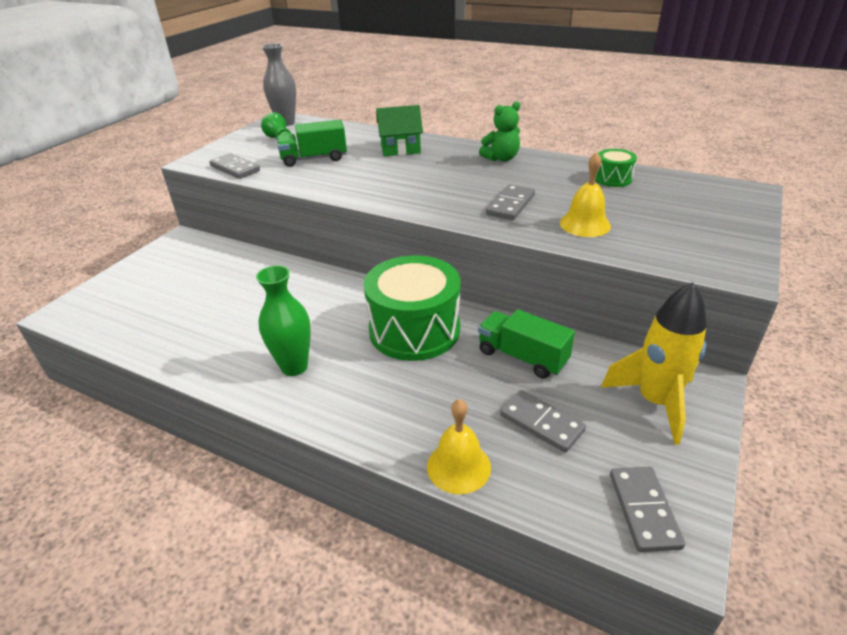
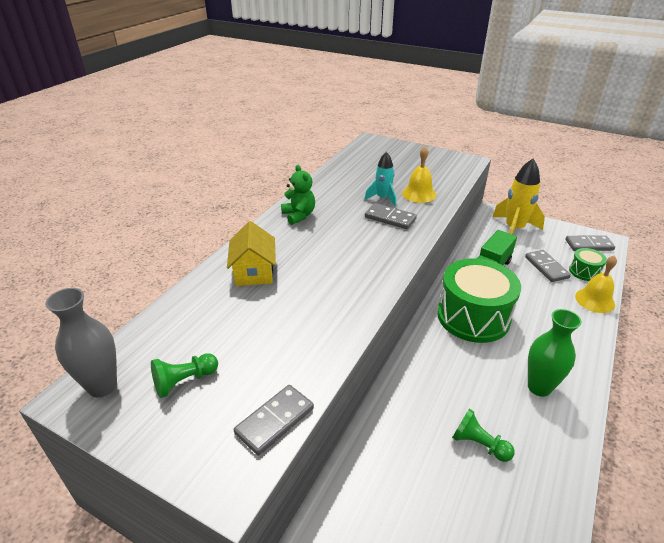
camera: 90 degrees left, 0 degrees up
green truck [277,120,347,167] -> none
green house [376,105,423,156] -> yellow house [227,221,276,286]
grey domino [500,390,586,453] -> grey domino turned 60 degrees counterclockwise [525,250,571,282]
green drum [595,149,637,187] -> green drum moved to [569,248,607,281]
none -> turquoise rocket [364,152,396,207]
none -> green pawn [452,409,515,462]

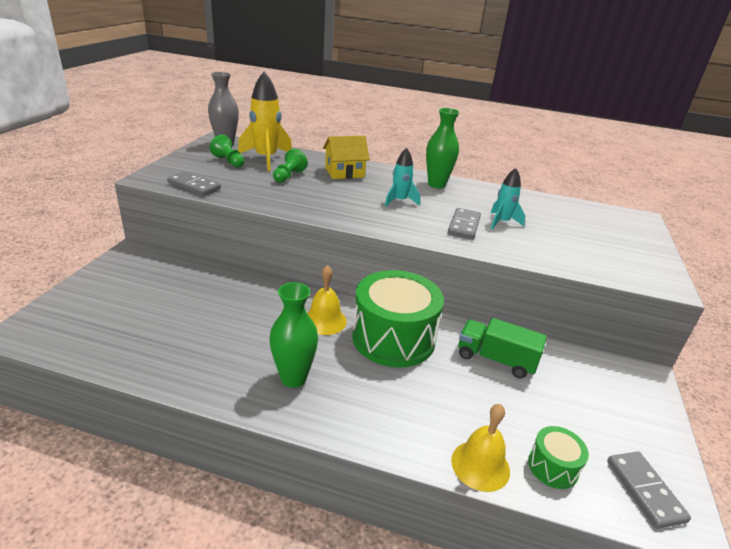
camera: 75 degrees right, 5 degrees down
green teddy bear [281,165,315,225] -> green vase [426,108,460,188]
yellow bell [402,146,436,203] -> yellow bell moved to [307,265,347,335]
green pawn [452,409,515,462] -> green pawn moved to [273,149,308,183]
yellow rocket [492,159,545,235] -> yellow rocket moved to [238,72,292,171]
grey domino [525,250,571,282] -> none
none -> turquoise rocket [385,148,420,207]

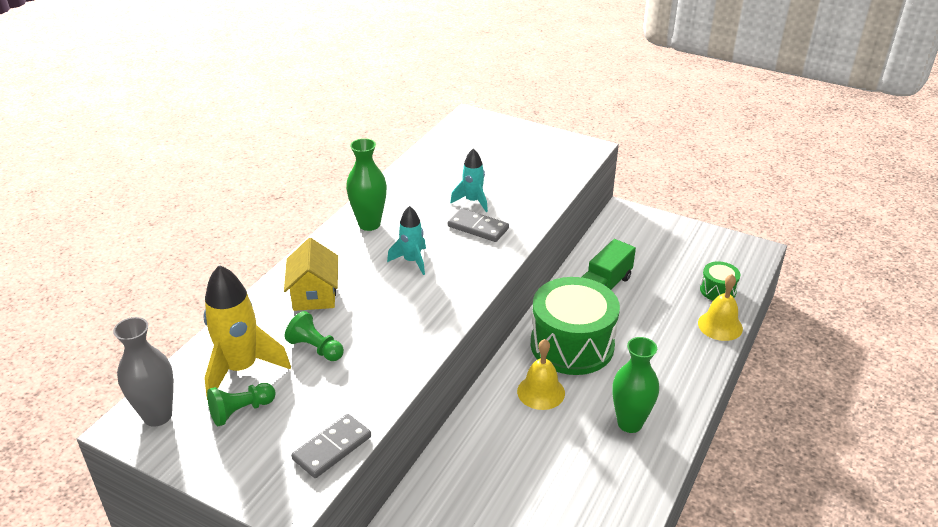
camera: 75 degrees left, 5 degrees up
grey domino [607,452,691,529] -> none

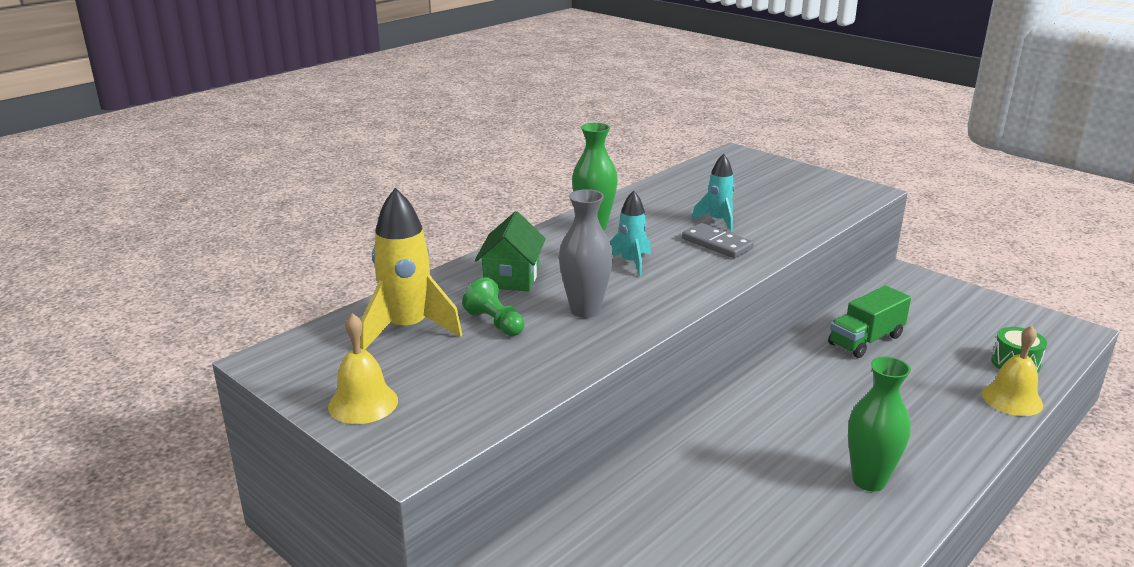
camera: 15 degrees right, 10 degrees down
grey vase [113,317,174,427] -> grey vase moved to [559,189,613,318]
green pawn [207,383,276,426] -> none
yellow house [284,238,338,311] -> green house [475,211,546,291]
grey domino [291,414,371,478] -> none
yellow bell [517,339,565,410] -> yellow bell moved to [328,313,398,424]
green drum [531,277,620,375] -> none

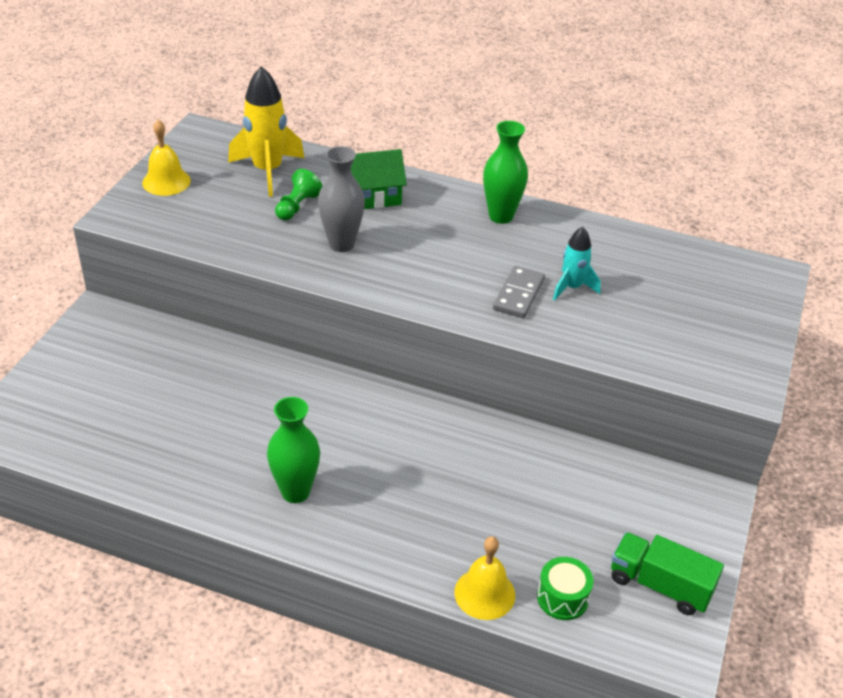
camera: 65 degrees right, 15 degrees up
turquoise rocket [610,191,651,276] -> none
green truck [828,286,911,358] -> green truck moved to [611,532,724,615]

